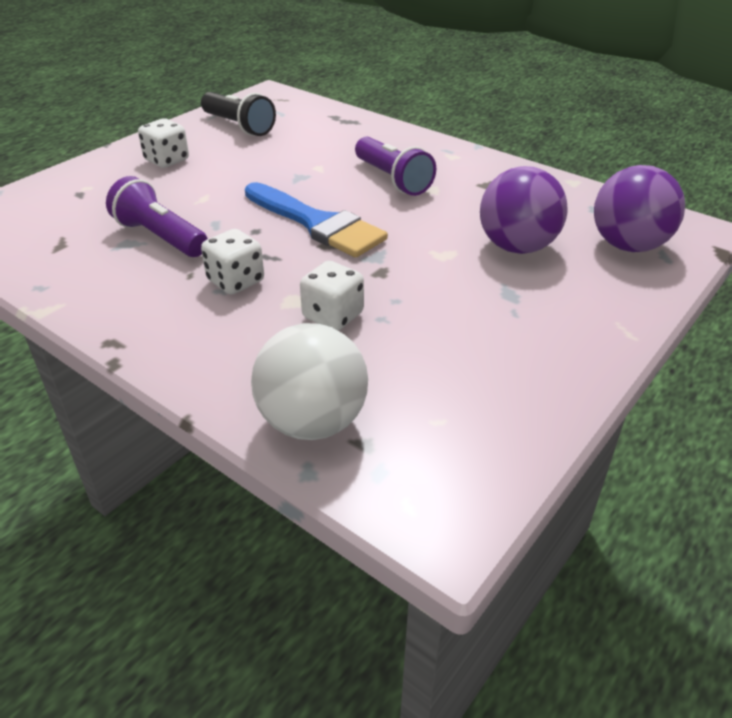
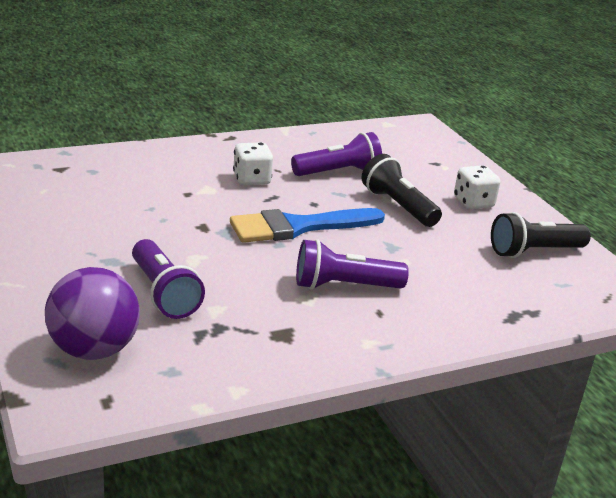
camera: 115 degrees right, 10 degrees down
white ball [251,323,368,440] -> none
white dice [300,261,364,331] -> none
purple ball [480,166,568,254] -> purple flashlight [132,239,205,319]
none -> black flashlight [361,154,442,227]

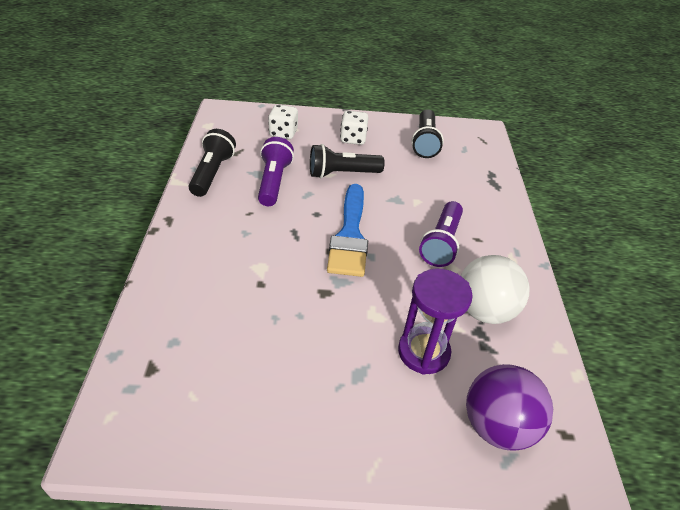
camera: 65 degrees left, 15 degrees up
purple flashlight [132,239,205,319] -> purple hourglass [398,269,473,375]
white dice [233,142,273,185] -> white dice moved to [268,104,298,139]
none -> black flashlight [189,129,236,197]
none -> white ball [461,255,530,324]

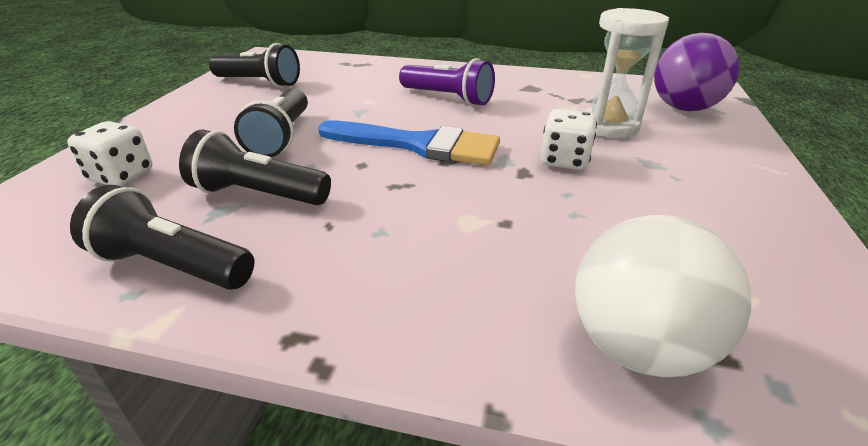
camera: 75 degrees left, 10 degrees down
purple flashlight [258,137,294,206] -> black flashlight [179,129,331,205]
white dice [340,111,368,145] -> white dice moved to [541,109,597,170]
purple hourglass [398,269,473,375] -> white hourglass [584,8,669,138]
white ball [461,255,530,324] -> white ball moved to [575,215,751,377]

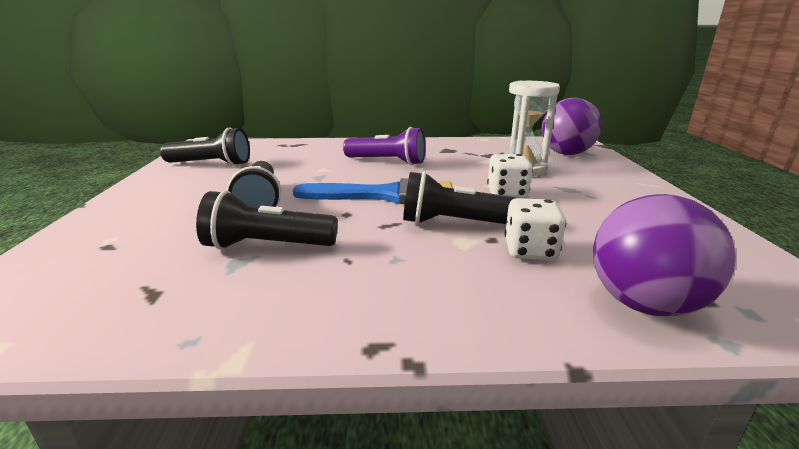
camera: 15 degrees left, 10 degrees down
white dice [68,121,152,186] -> white dice moved to [505,198,566,260]
black flashlight [70,185,255,290] -> black flashlight moved to [403,172,518,224]
white ball [575,215,751,377] -> purple ball [593,194,736,316]

